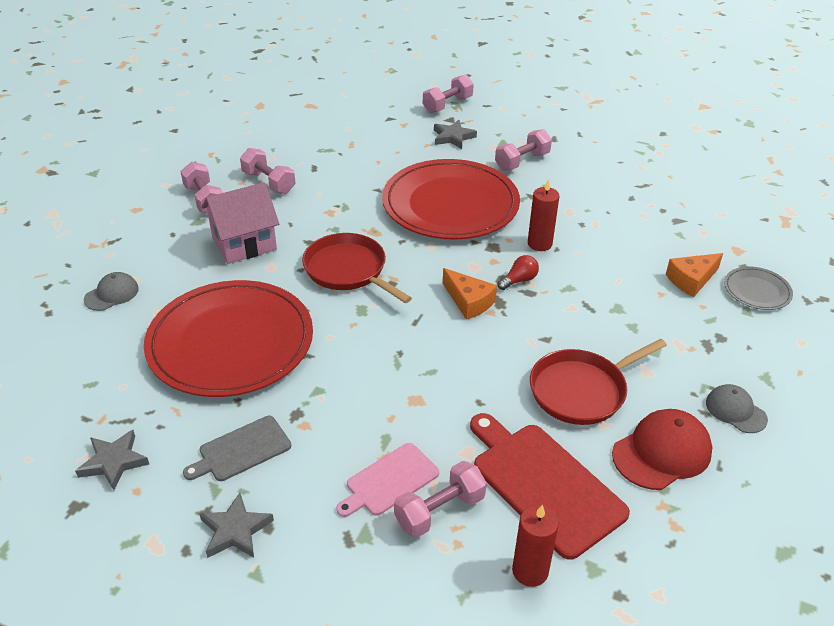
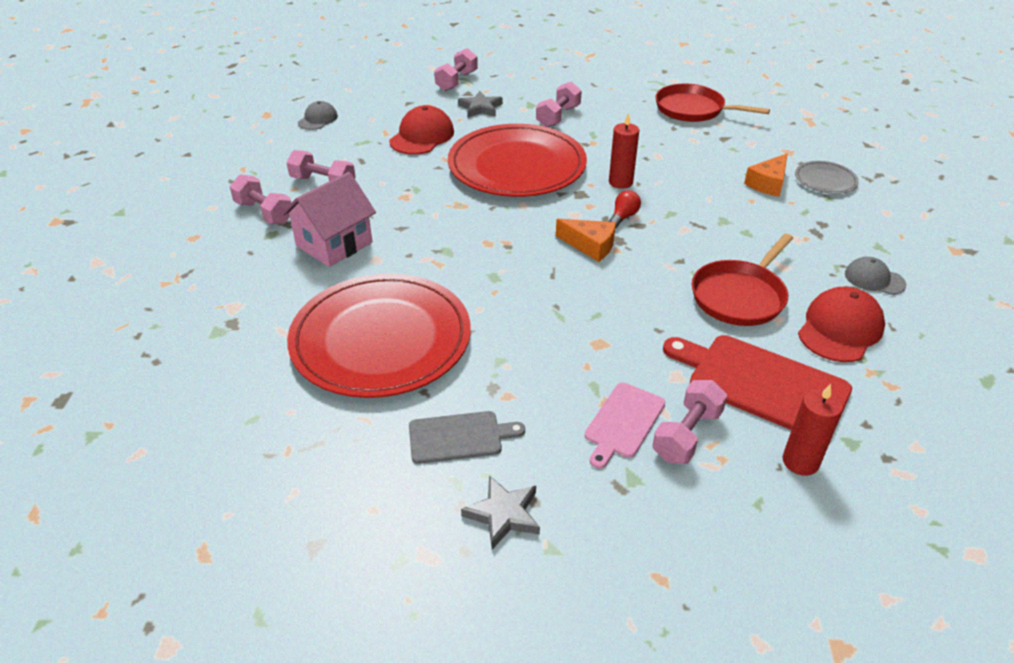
camera: 20 degrees left, 0 degrees up
grey star [75,430,149,490] -> none
grey cap [84,272,139,311] -> grey cap moved to [298,101,338,130]
grey cutting board [183,416,291,481] -> grey cutting board turned 135 degrees counterclockwise [409,411,525,464]
red pan [302,233,412,303] -> red pan moved to [655,84,770,122]
none -> red cap [389,105,454,155]

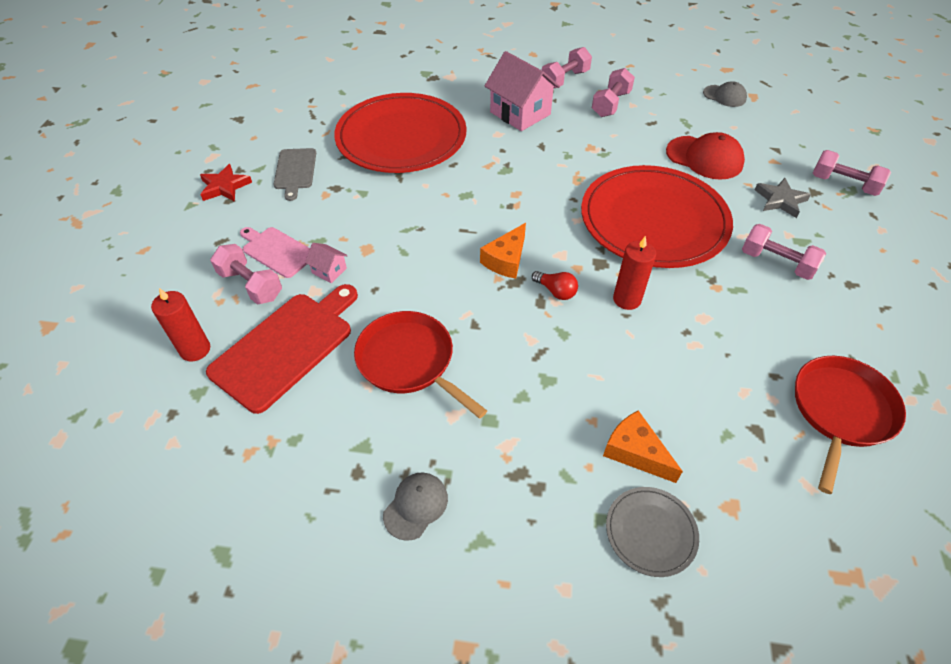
camera: 95 degrees right, 10 degrees up
grey star [461,475,540,550] -> red star [200,164,252,202]
red cap [798,287,885,362] -> none
none -> pink house [305,243,348,283]

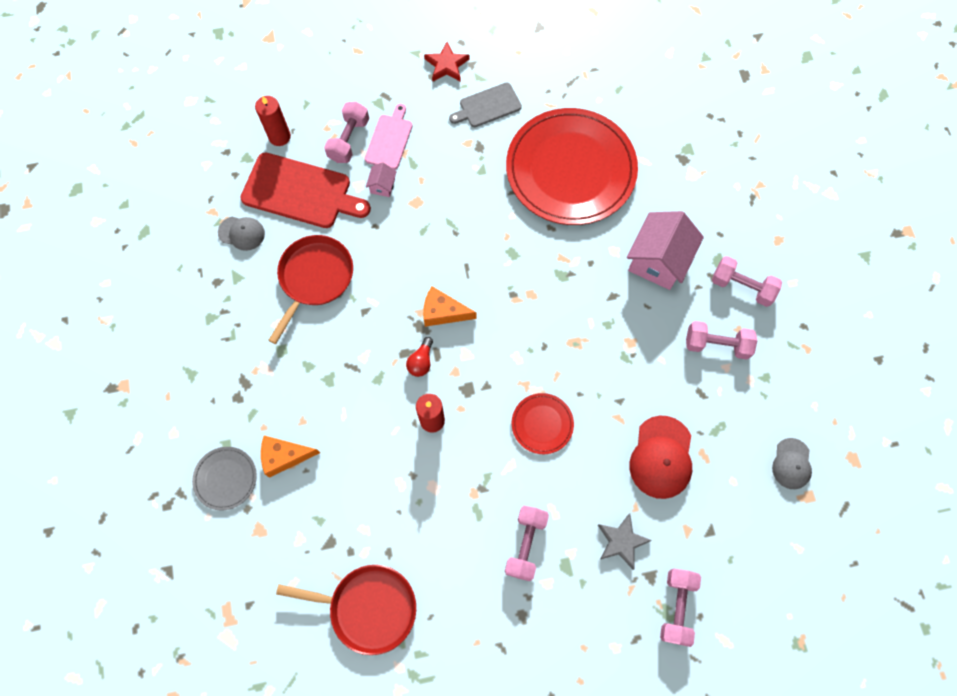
camera: 70 degrees right, 20 degrees up
grey cap [383,473,448,541] -> grey cap moved to [218,217,265,251]
red plate [581,165,733,268] -> red plate [512,393,574,454], size x0.43
orange cheese [603,410,683,483] -> orange cheese turned 120 degrees counterclockwise [261,436,320,478]

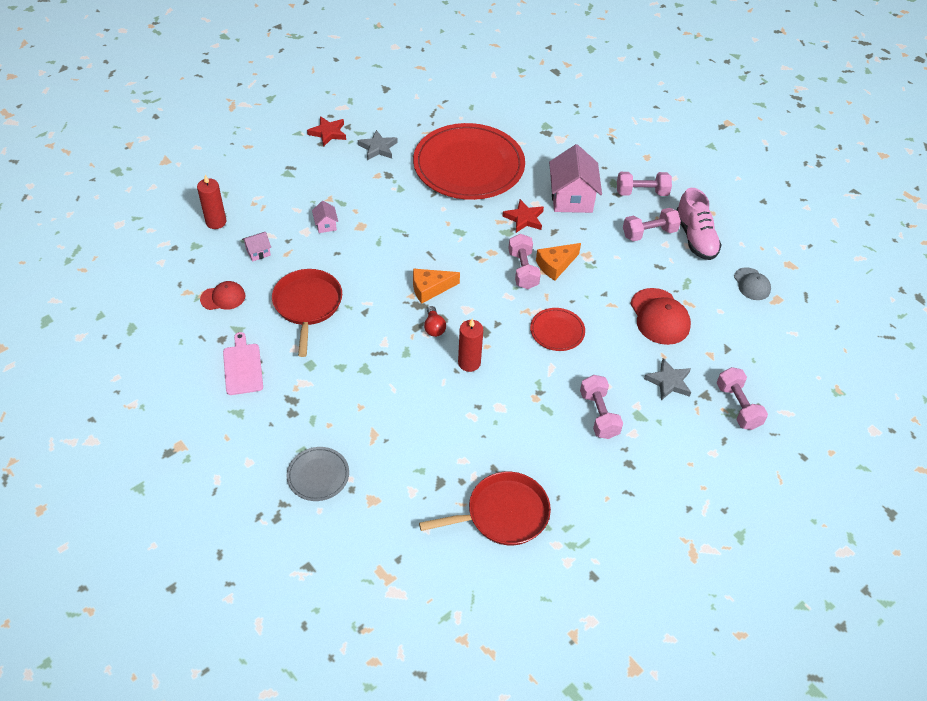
camera: 30 degrees left, 20 degrees down
grey cap [218,217,265,251] -> red cap [200,281,245,310]
red cutting board [240,153,371,228] -> pink house [242,232,271,262]
orange cheese [261,436,320,478] -> orange cheese moved to [536,243,581,281]
pink dumbbell [324,102,369,163] -> pink dumbbell moved to [508,234,541,289]
pink cutting board [365,104,413,170] -> pink cutting board moved to [223,332,263,395]
grey cutting board [449,82,522,127] -> grey star [358,130,398,160]
none -> red star [502,199,544,233]
none -> pink shoe [676,188,721,260]

